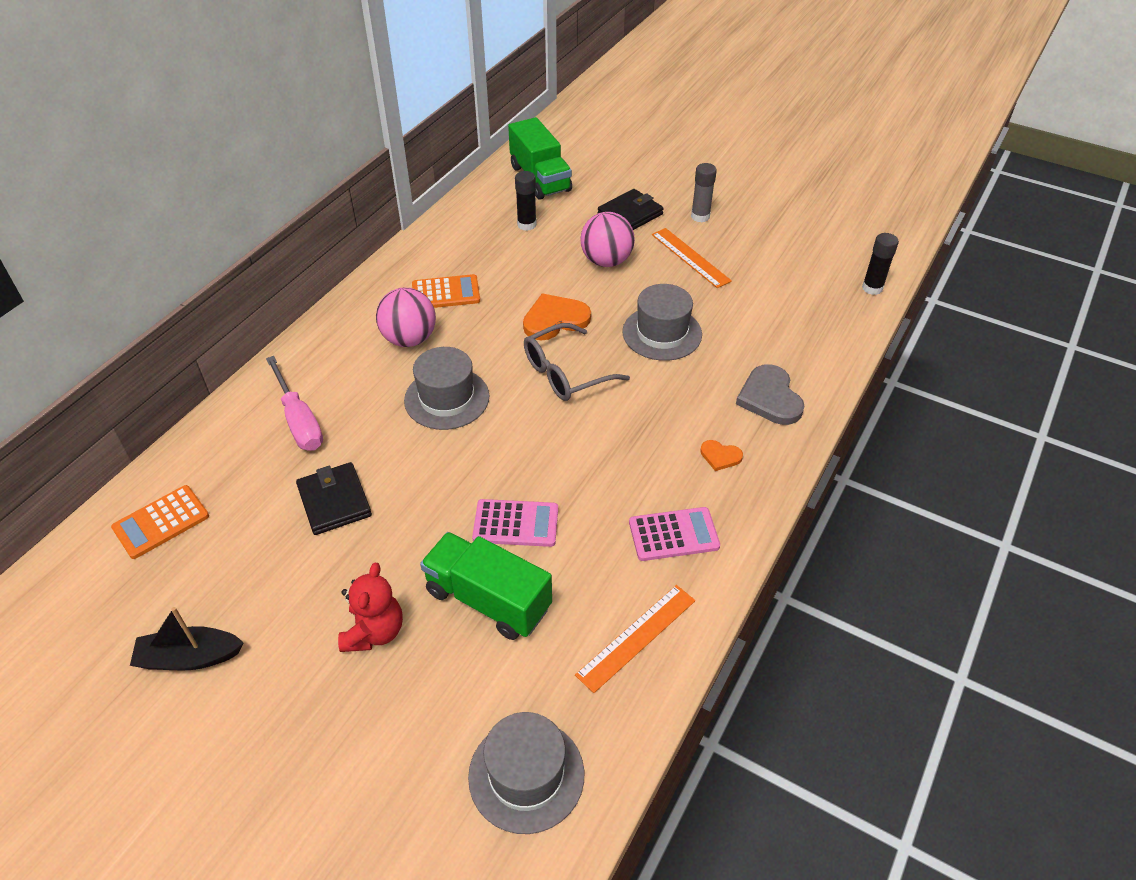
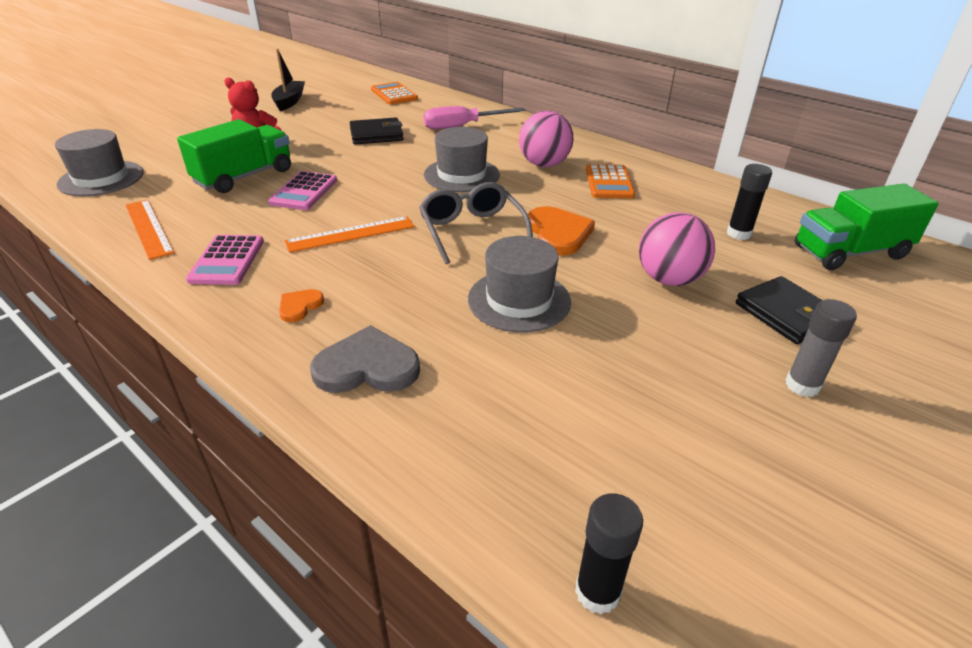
camera: 100 degrees right, 10 degrees down
orange ruler [652,228,732,288] -> orange ruler moved to [285,216,415,253]

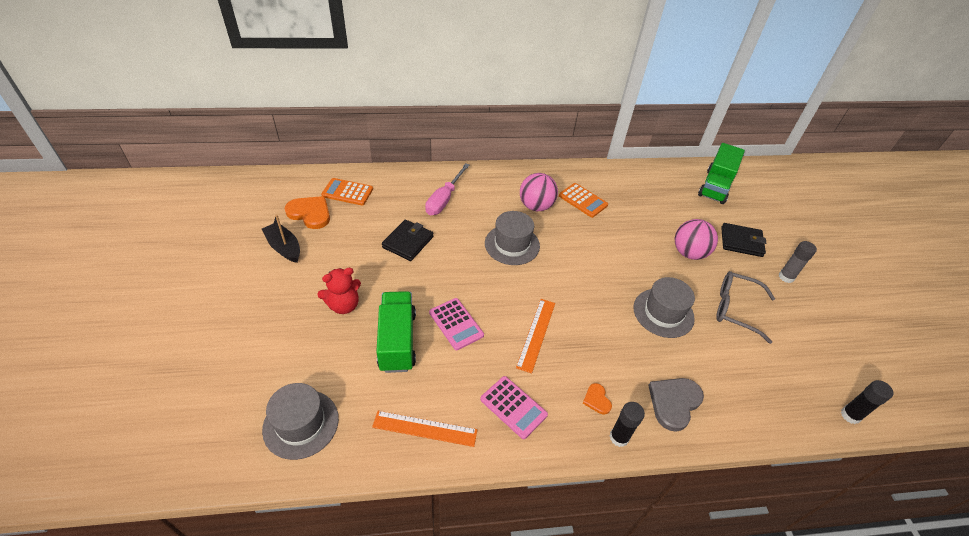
camera: 50 degrees left, 10 degrees up
grey glasses [419,182,533,264] -> grey glasses moved to [716,271,775,344]
orange heart [528,206,595,256] -> orange heart moved to [284,196,330,229]
black glue stick [727,164,772,240] -> black glue stick moved to [610,402,645,447]

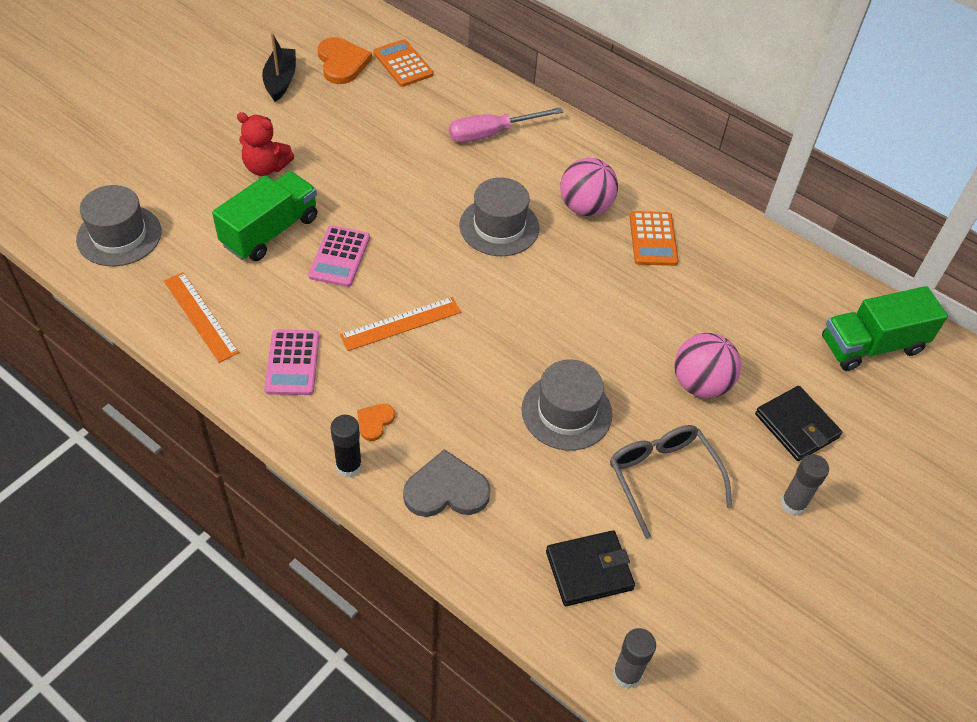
camera: 45 degrees right, 5 degrees up
black wallet [382,220,433,261] -> black wallet moved to [546,530,635,606]
black glue stick [841,380,893,424] -> grey glue stick [613,628,656,689]

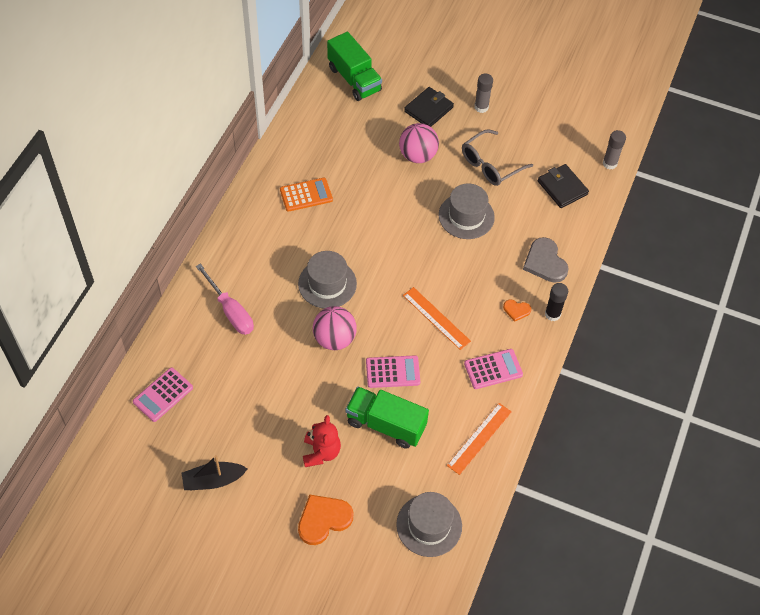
camera: 105 degrees left, 5 degrees up
orange heart [318,37,372,84] -> orange heart moved to [298,494,353,545]
orange calculator [373,39,433,87] -> pink calculator [133,367,193,422]
pink ball [560,158,618,216] -> pink ball moved to [313,306,357,350]

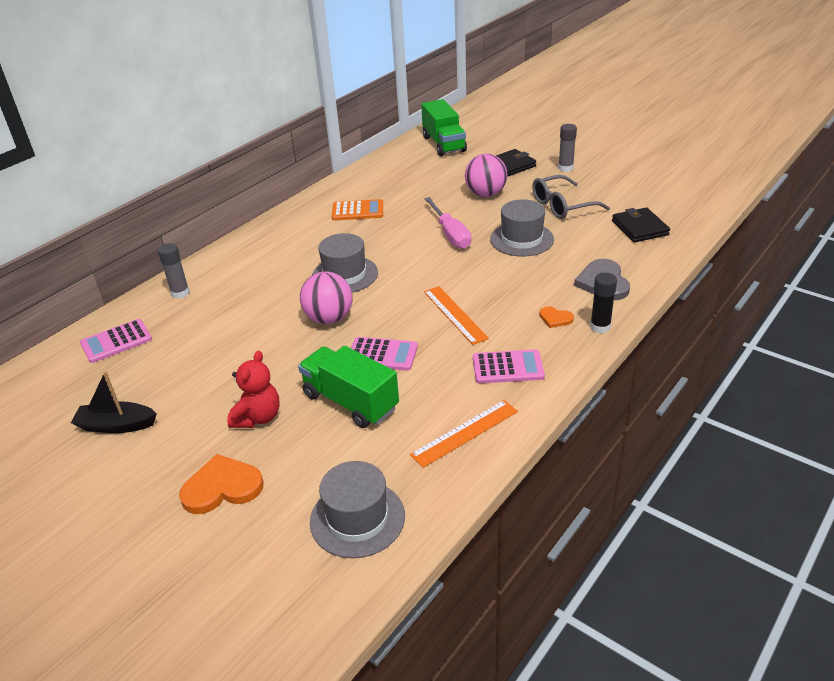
camera: 20 degrees right, 20 degrees down
pink screwdriver [196,263,254,335] -> pink screwdriver moved to [424,197,471,249]
grey glue stick [603,130,626,169] -> grey glue stick moved to [158,243,190,299]

